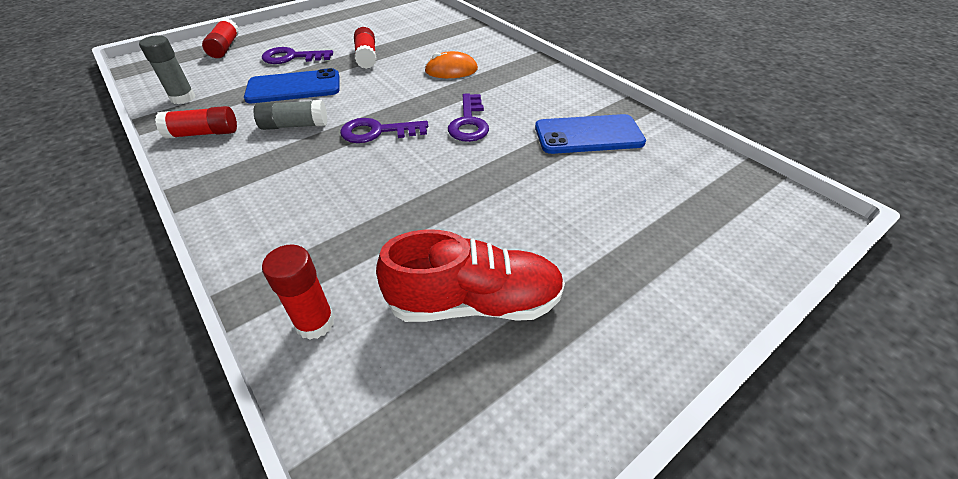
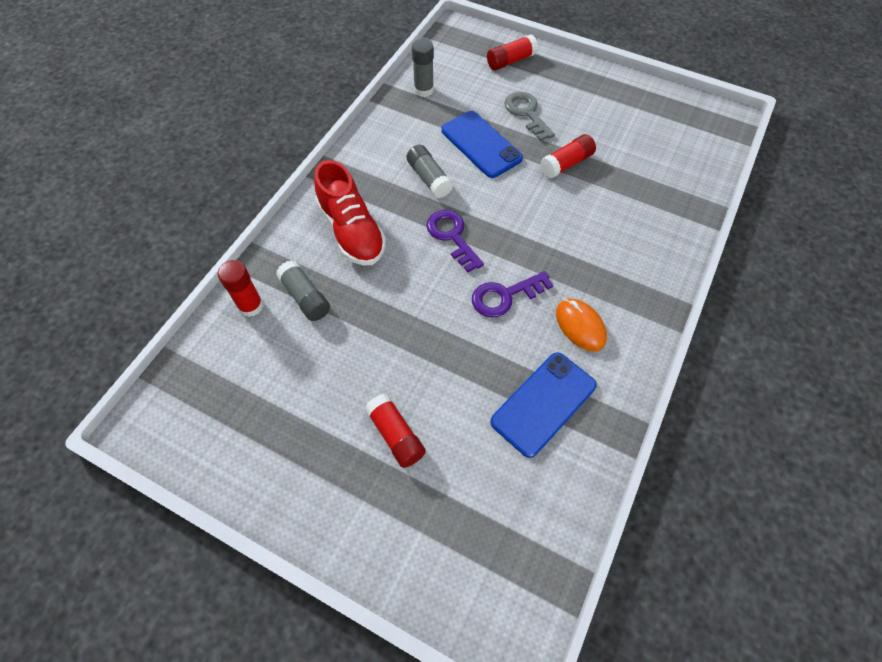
camera: 65 degrees right, 15 degrees up
red glue stick [155,106,237,139] -> red glue stick moved to [365,393,426,468]
purple key [262,47,333,64] -> grey key [504,92,555,141]
red shoe [376,229,565,322] -> red shoe moved to [314,160,386,266]
orange mouse [425,51,478,78] -> orange mouse moved to [556,299,607,351]
blue phone [535,114,646,154] -> blue phone turned 75 degrees clockwise [490,353,597,458]
none -> grey glue stick [276,260,330,321]

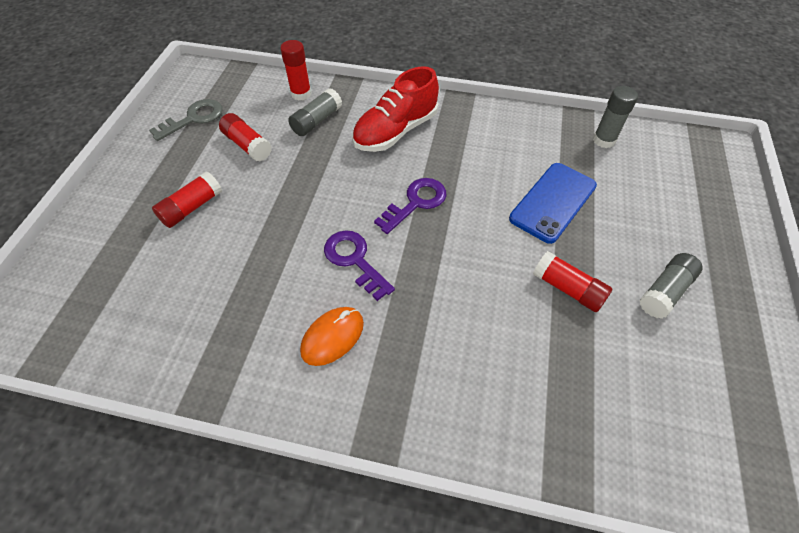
camera: 75 degrees right, 5 degrees down
grey glue stick [406,145,453,198] -> grey glue stick moved to [639,253,702,319]
red glue stick [487,34,538,71] -> red glue stick moved to [219,113,272,162]
blue phone [490,353,597,458] -> none
grey key [504,92,555,141] -> grey key moved to [149,99,223,141]

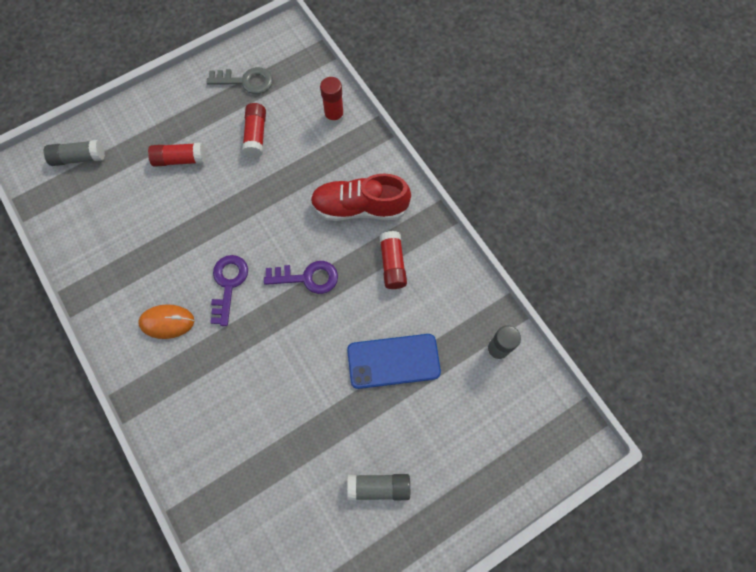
camera: 45 degrees right, 15 degrees up
grey glue stick [288,88,342,136] -> grey glue stick moved to [44,140,105,166]
red glue stick [533,251,612,312] -> red glue stick moved to [379,231,407,289]

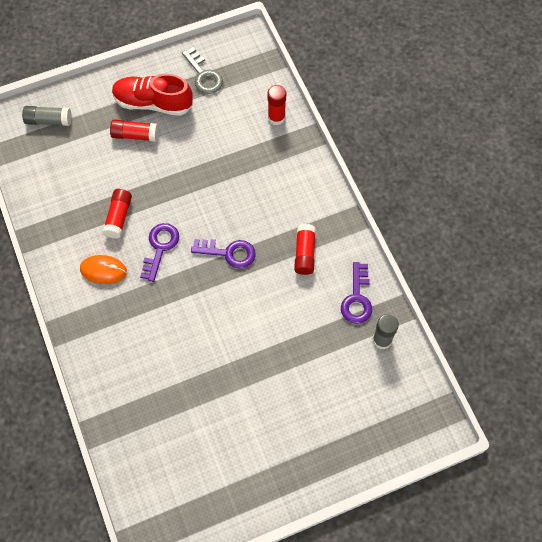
camera: 10 degrees right, 5 degrees down
grey key [207,67,273,94] -> grey key turned 45 degrees clockwise [182,47,223,94]
red glue stick [242,103,266,157] -> red glue stick moved to [102,189,132,239]
red shoe [310,173,411,221] -> red shoe moved to [112,74,193,116]
blue phone [347,334,441,389] -> none
grey glue stick [347,474,410,500] -> none
none -> purple key [341,262,372,324]

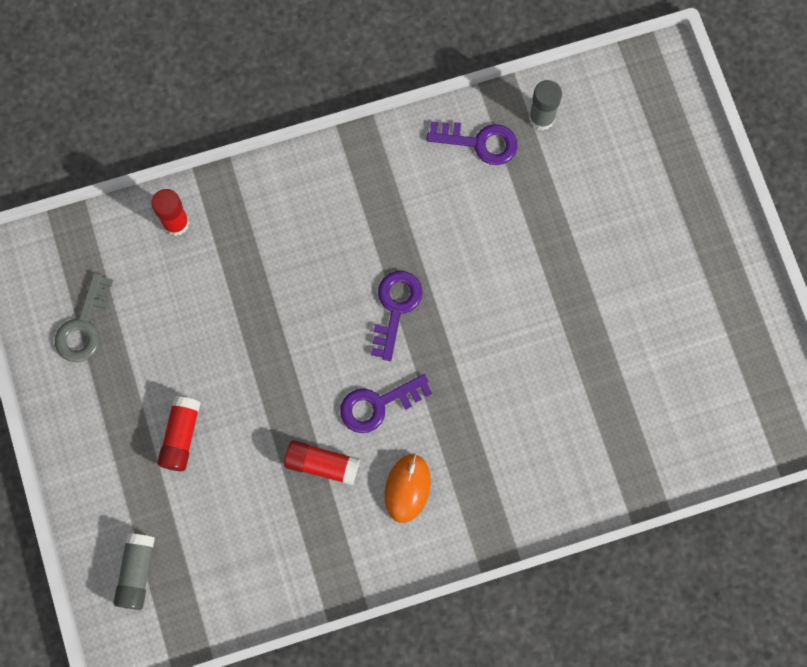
camera: 85 degrees left, 10 degrees up
red shoe [112,74,193,116] -> none
purple key [140,223,179,282] -> purple key turned 45 degrees counterclockwise [340,374,432,433]
grey key [182,47,223,94] -> grey key turned 135 degrees clockwise [55,272,113,362]
red glue stick [294,224,316,275] -> none

